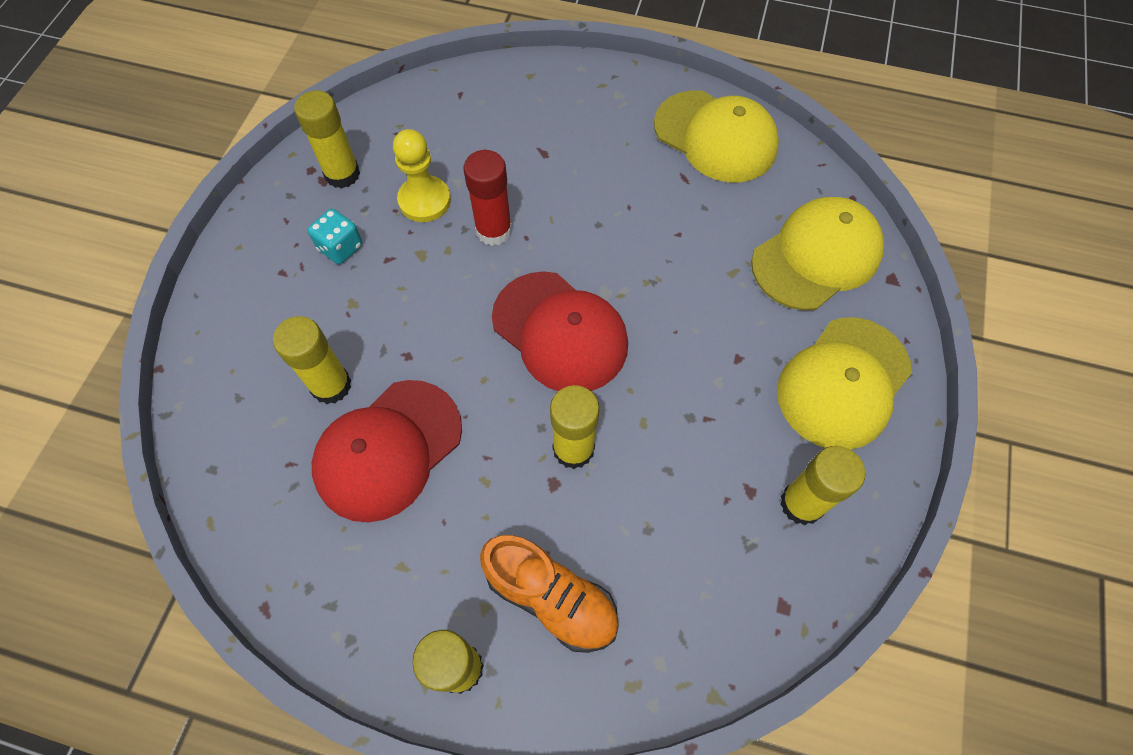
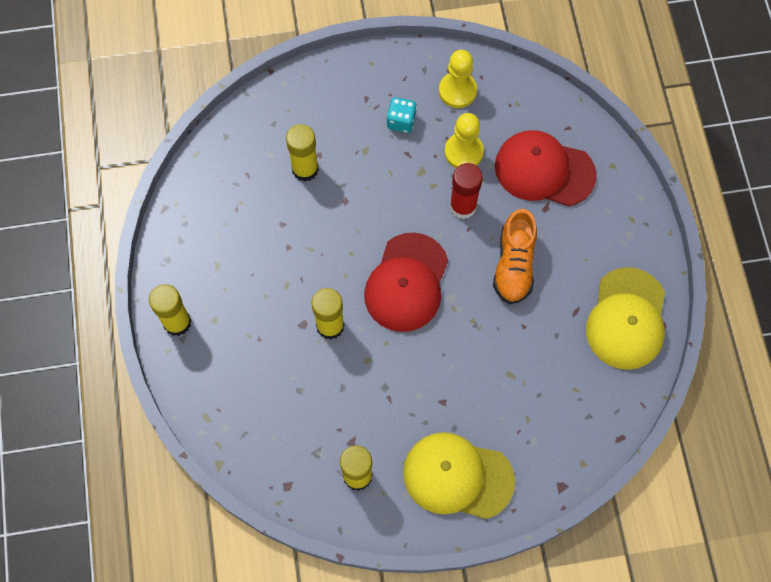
camera: 65 degrees right, 5 degrees up
yellow glue stick [294,90,360,188] -> yellow pawn [439,50,477,108]
red cap [312,380,462,522] -> red cap moved to [495,130,597,206]
orange shoe [480,535,619,653] -> orange shoe moved to [493,209,537,304]
yellow cap [751,197,884,310] -> none

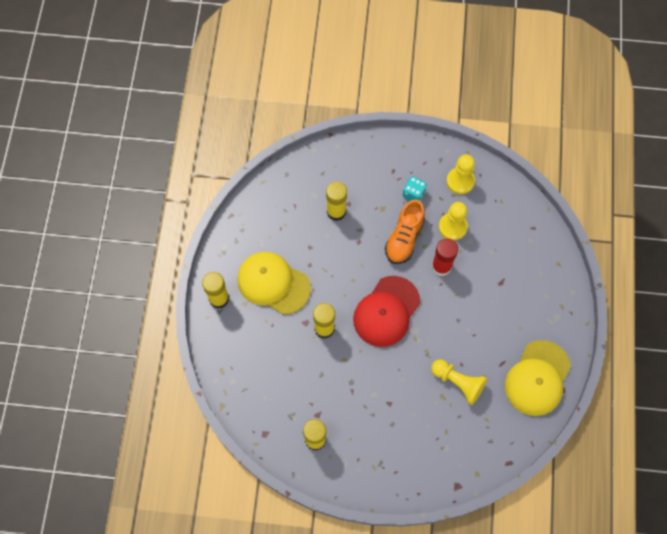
camera: 15 degrees right, 0 degrees up
yellow cap [403,432,515,519] -> yellow cap moved to [237,252,311,315]
orange shoe [493,209,537,304] -> orange shoe moved to [385,200,425,264]
red cap [495,130,597,206] -> none
none -> yellow pawn [431,359,487,405]

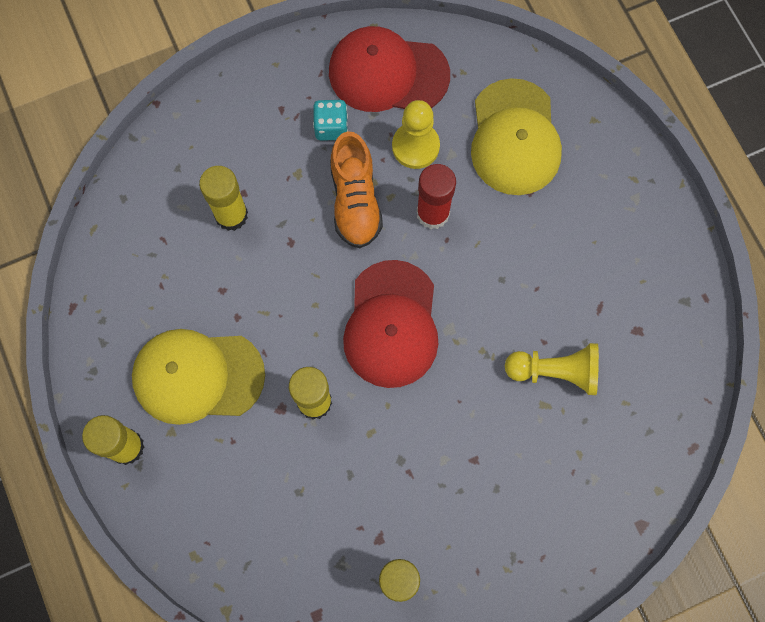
camera: 30 degrees left, 5 degrees up
yellow pawn [446,154,475,194] -> red cap [329,26,450,112]
yellow cap [505,340,571,416] -> yellow cap moved to [471,78,562,195]

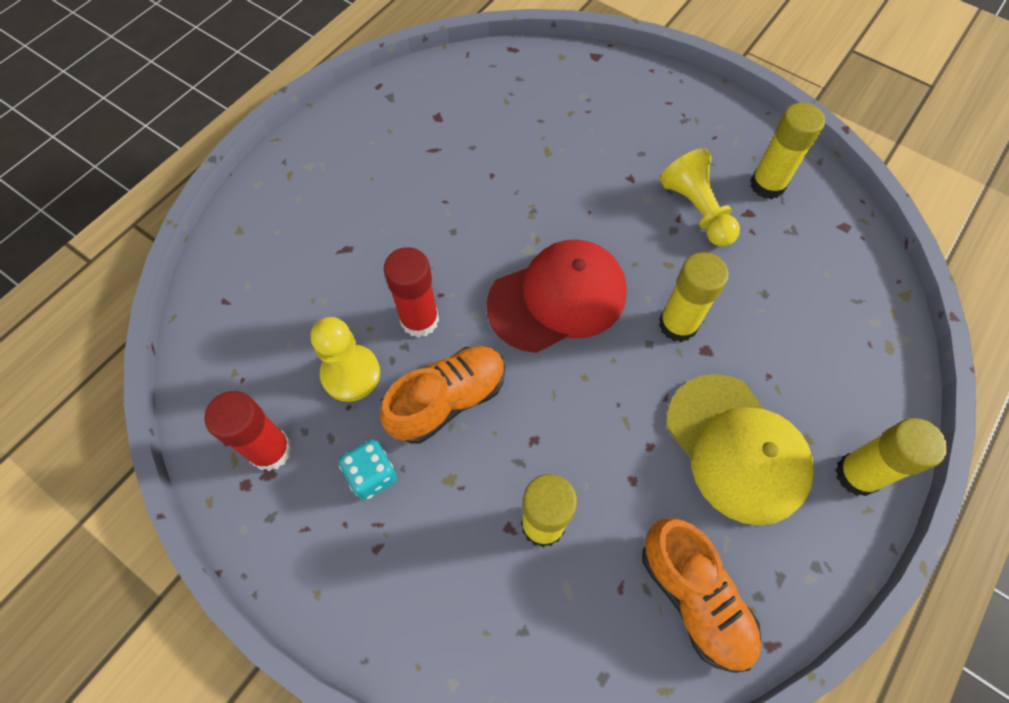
camera: 120 degrees left, 10 degrees down
red cap [329,26,450,112] -> red glue stick [204,391,292,471]
yellow cap [471,78,562,195] -> none
yellow pawn [505,343,599,395] -> yellow pawn moved to [660,148,740,246]
none -> orange shoe [642,518,761,673]

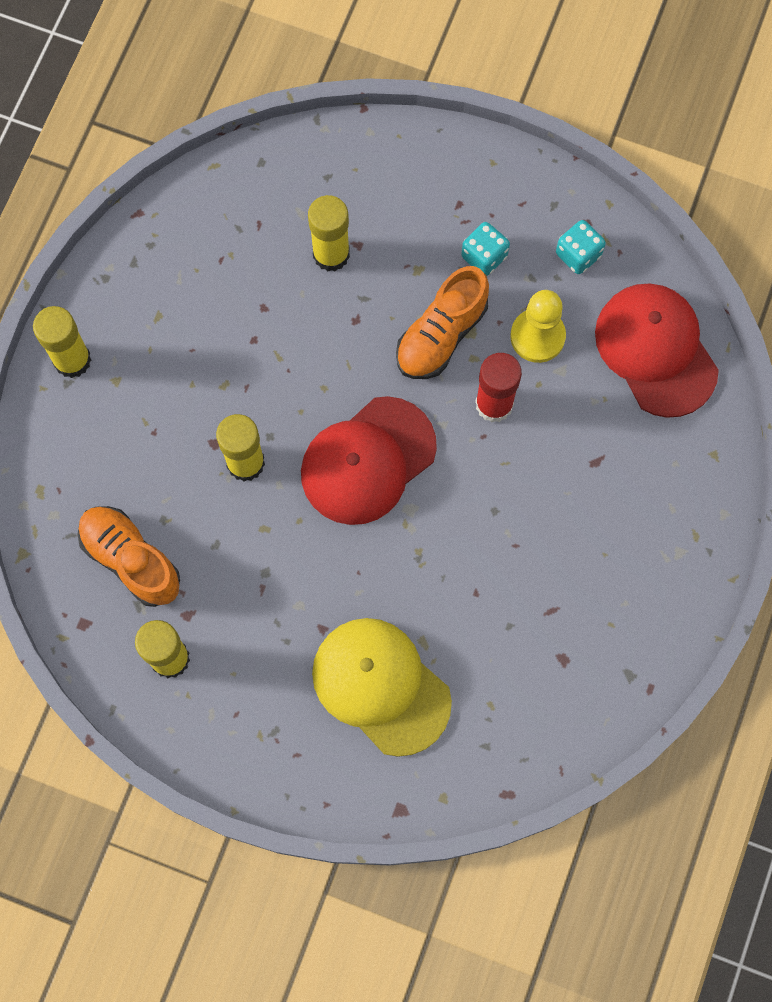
camera: 165 degrees right, 10 degrees up
red glue stick [204,391,292,471] -> turquoise dice [556,220,606,274]
orange shoe [642,518,761,673] -> orange shoe moved to [77,506,180,607]
yellow pawn [660,148,740,246] -> none
yellow cap [666,374,814,525] -> yellow cap moved to [312,618,452,757]
none -> red cap [595,283,719,418]

